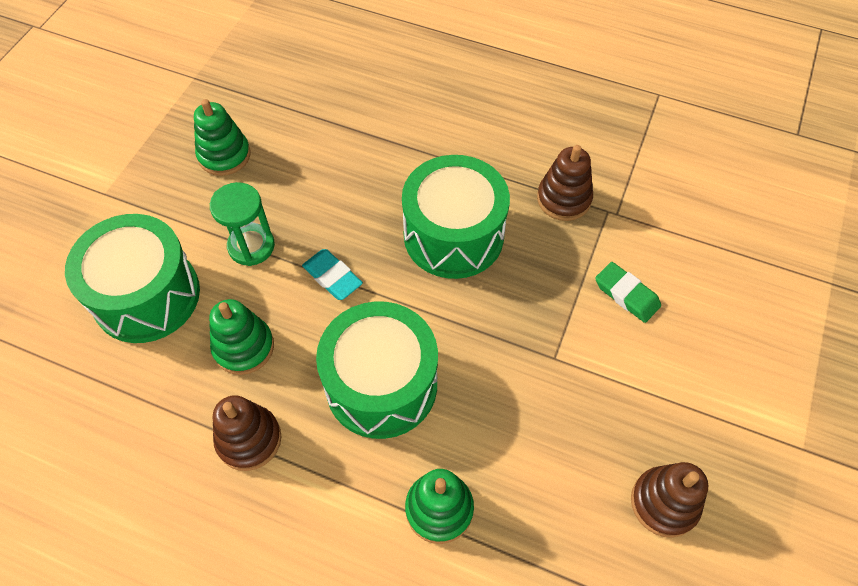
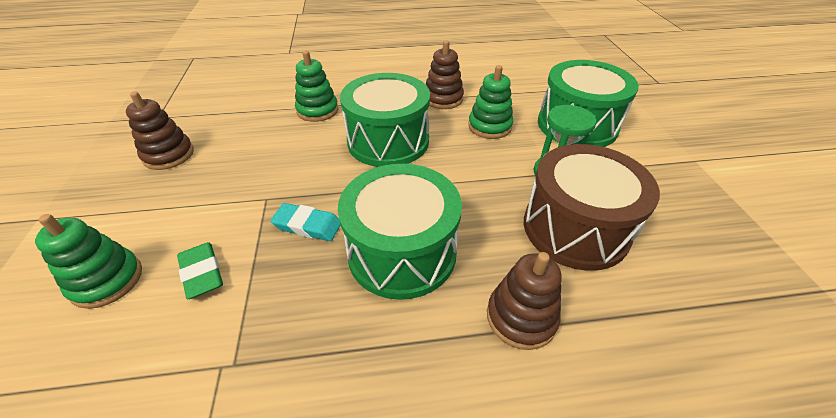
camera: 150 degrees right, 15 degrees down
green stacking toy [194,99,250,176] -> green stacking toy moved to [35,214,142,309]
turquoise eraser [302,249,363,300] -> turquoise eraser moved to [271,203,340,241]
brown stacking toy [537,145,593,221] -> brown stacking toy moved to [487,252,561,350]
green eraser [595,262,661,323] -> green eraser turned 45 degrees clockwise [177,242,223,299]
none -> brown drum [524,144,660,271]

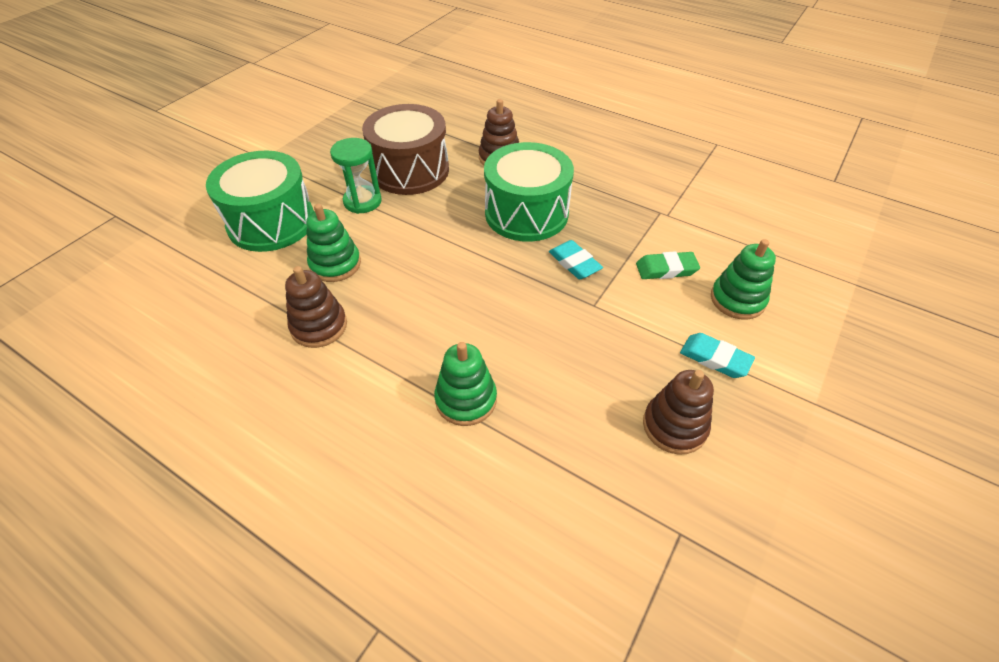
camera: 140 degrees left, 5 degrees up
green eraser [177,242,223,299] -> green eraser turned 75 degrees clockwise [636,251,700,279]
green drum [340,73,430,167] -> none
none -> turquoise eraser [680,333,755,378]

